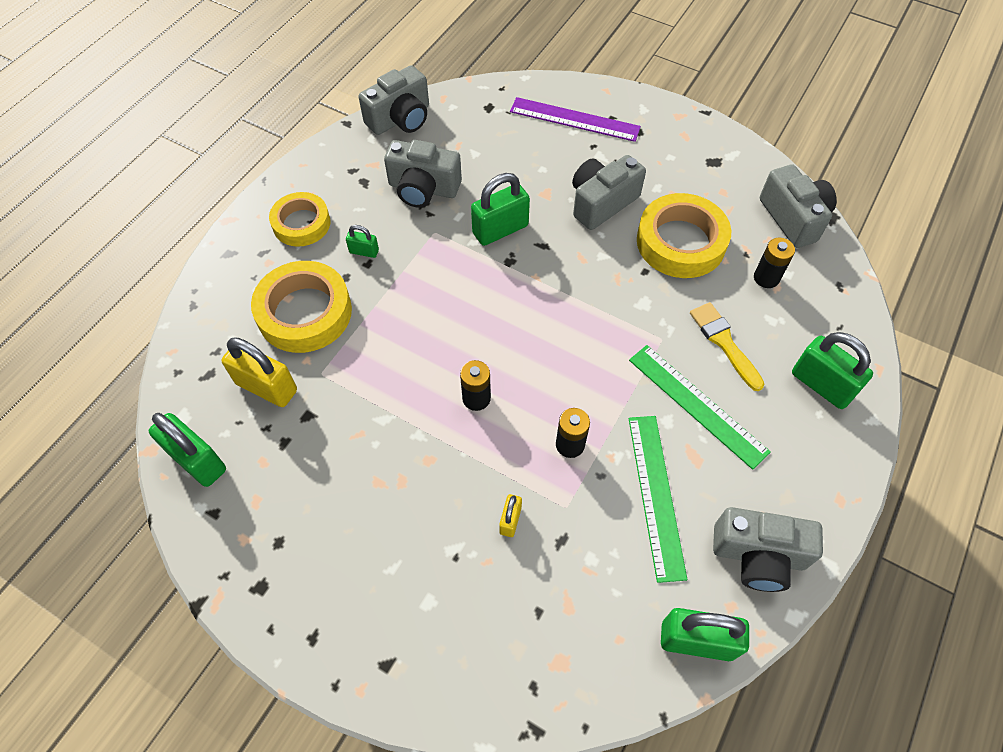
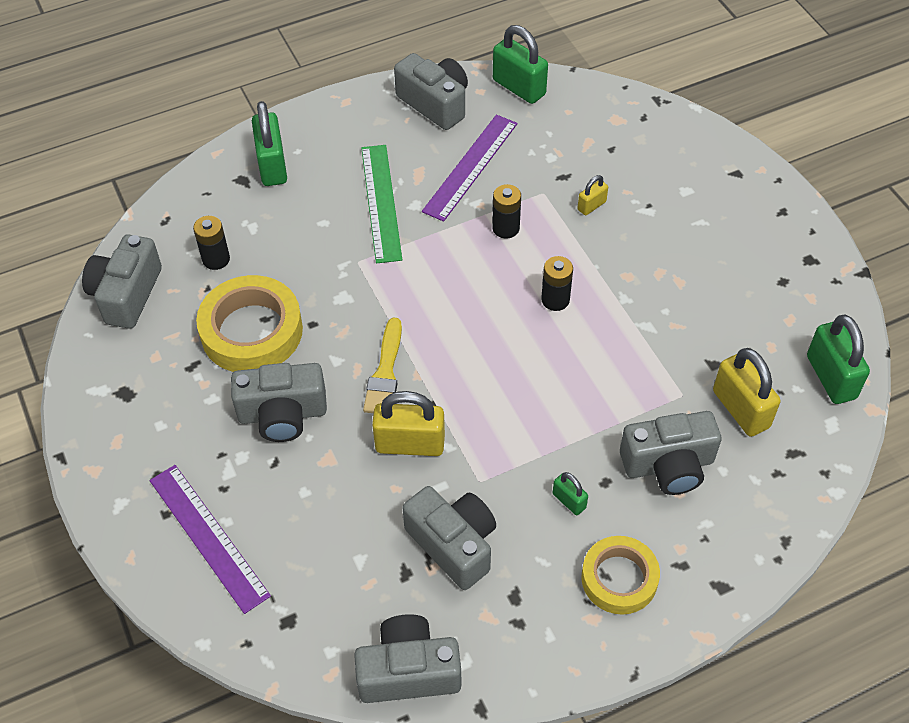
camera: 145 degrees left, 5 degrees down
yellow tape [251,261,352,353] -> grey camera [620,411,721,495]
green padlock [471,173,530,246] -> yellow padlock [372,391,445,456]
green ruler [629,416,687,583] -> purple ruler [422,115,518,222]
yellow brush [690,302,764,391] -> yellow brush moved to [363,318,402,413]

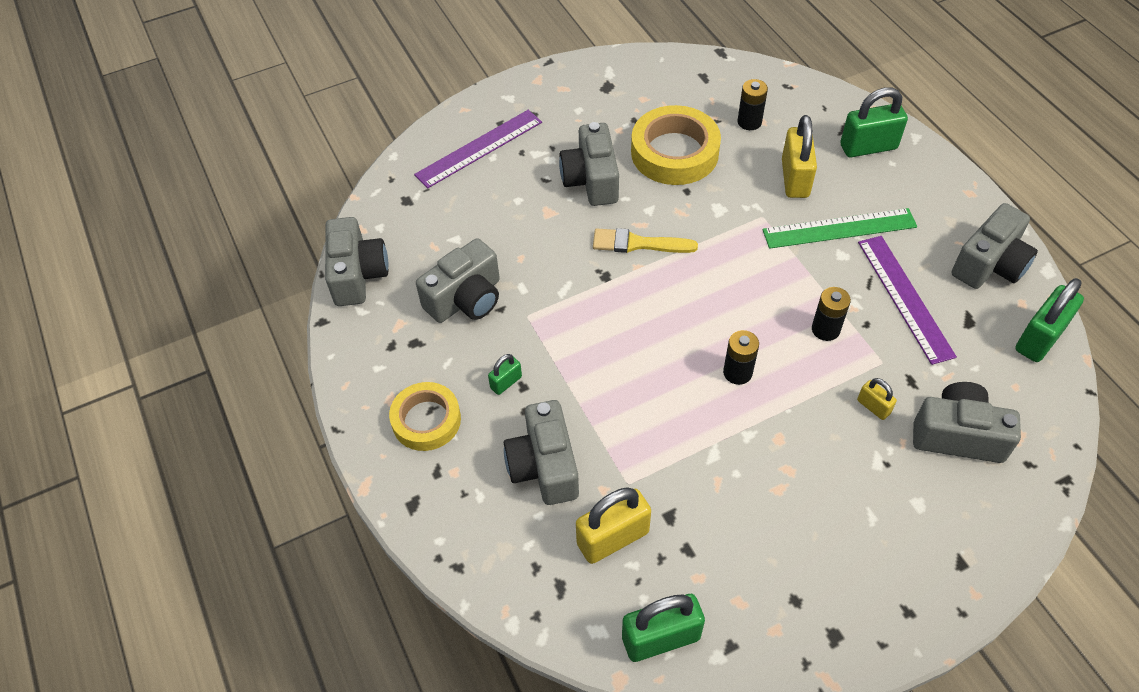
camera: 90 degrees right, 0 degrees up
grey camera [82,234,162,329] -> grey camera moved to [913,382,1021,463]
yellow padlock [372,391,445,456] -> yellow padlock moved to [782,115,817,198]
purple ruler [422,115,518,222] -> purple ruler turned 45 degrees clockwise [858,236,957,365]

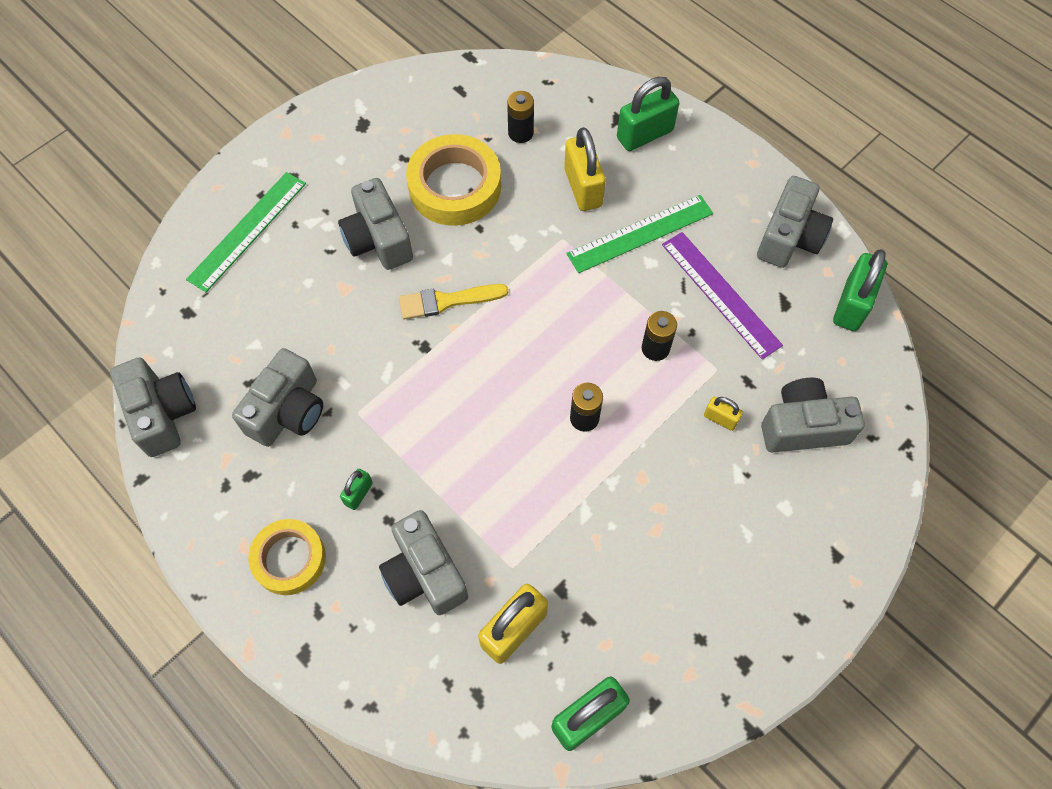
camera: 20 degrees left, 10 degrees up
purple ruler [414,110,542,188] -> green ruler [186,172,306,292]

